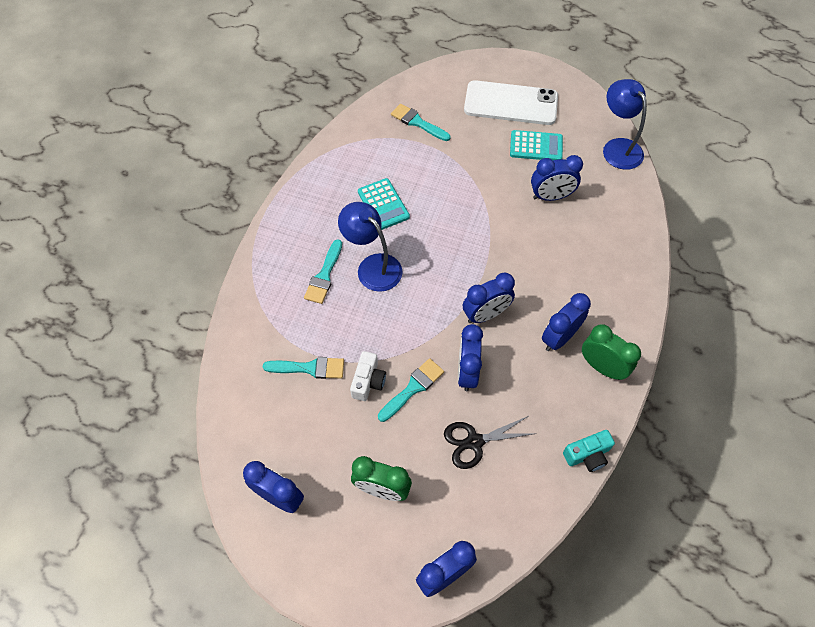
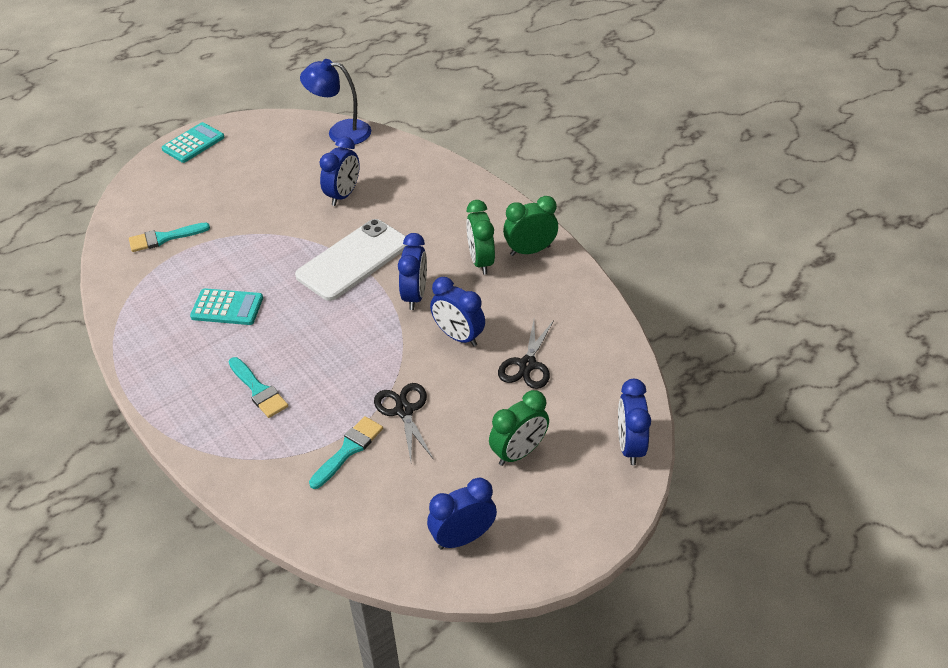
camera: 55 degrees left, 15 degrees down
blue lamp [338,202,403,292] -> none
white camera [350,351,386,401] -> black scissors [374,383,433,461]
turquoise brush [378,358,444,422] -> none
white phone [464,80,558,125] -> white phone moved to [295,219,408,301]
turquoise calculator [510,130,563,160] -> turquoise calculator moved to [161,122,225,163]
blue clock [542,293,591,351] -> green clock [466,200,495,275]
turquoise camera [563,430,615,472] -> none

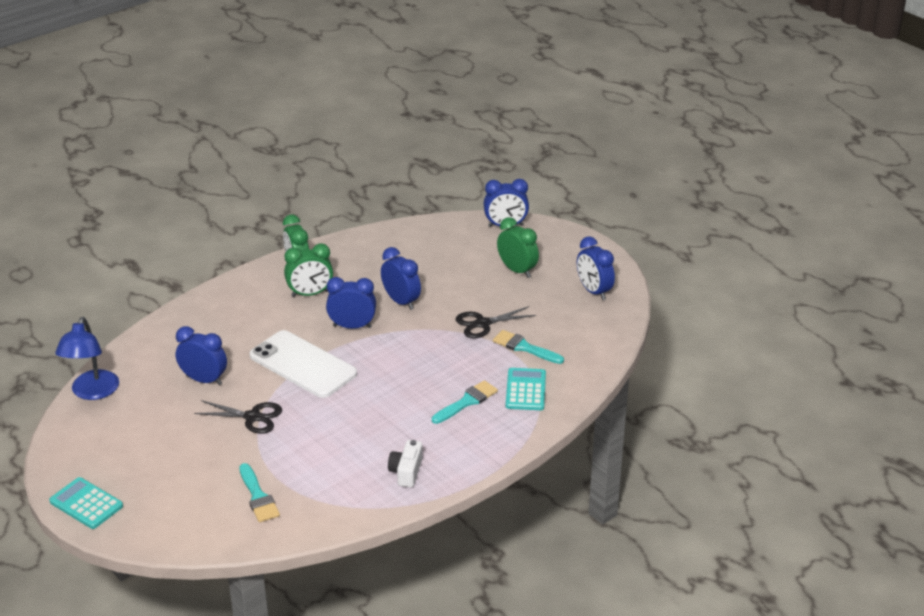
camera: 95 degrees left, 10 degrees down
turquoise calculator [190,288,263,325] -> turquoise calculator moved to [506,368,546,410]
blue clock [430,277,485,347] -> blue clock turned 75 degrees counterclockwise [381,247,421,310]
black scissors [498,320,554,389] -> black scissors moved to [194,400,282,434]
none -> white camera [388,440,423,487]

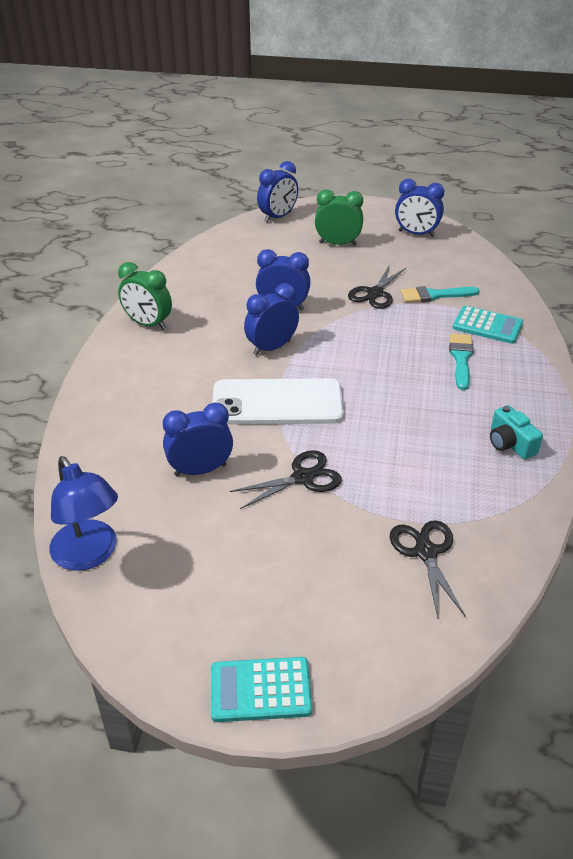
camera: 40 degrees left, 5 degrees up
turquoise brush [239,463,280,522] -> black scissors [390,520,465,618]
green clock [284,243,333,297] -> none
white camera [388,440,423,487] -> turquoise camera [490,405,543,459]
turquoise calculator [506,368,546,410] -> turquoise calculator turned 150 degrees clockwise [453,306,523,344]

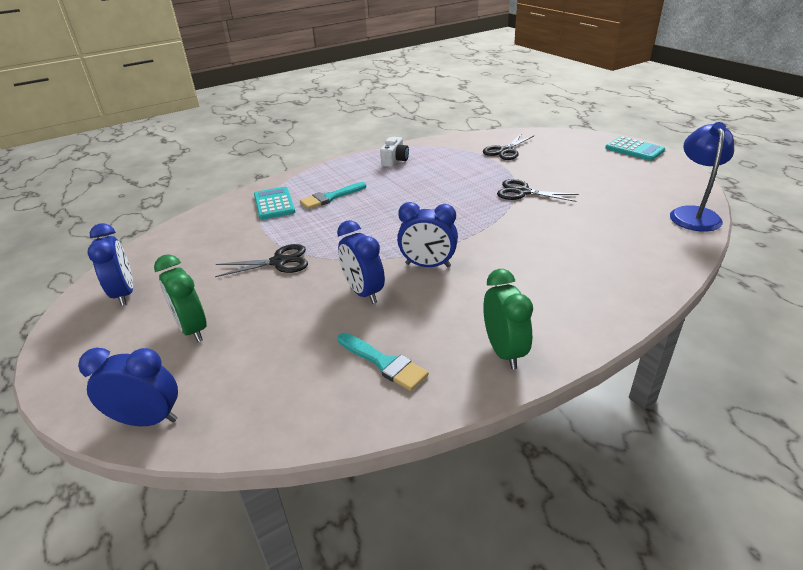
camera: 130 degrees left, 5 degrees down
blue clock [163,402,233,477] -> none
white phone [212,378,344,425] -> none
turquoise brush [401,286,480,303] -> turquoise brush moved to [338,333,429,391]
turquoise camera [490,405,543,459] -> white camera [380,137,409,167]

